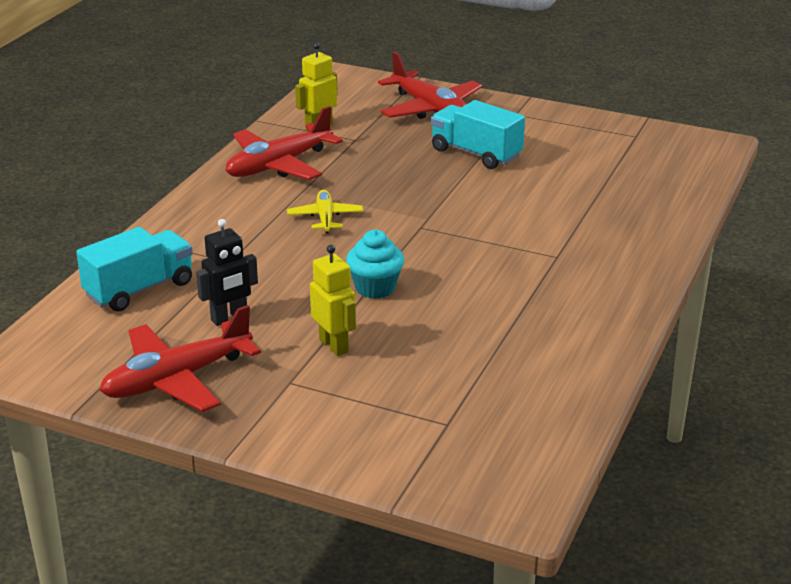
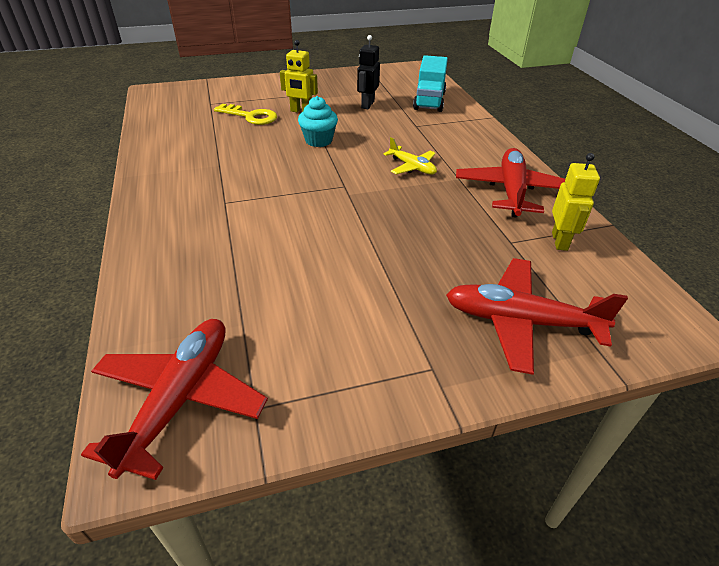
camera: 140 degrees right, 10 degrees up
red plane [100,305,261,412] -> red plane moved to [81,319,268,480]
turquoise truck [431,100,525,169] -> none
none -> yellow key [214,104,277,125]

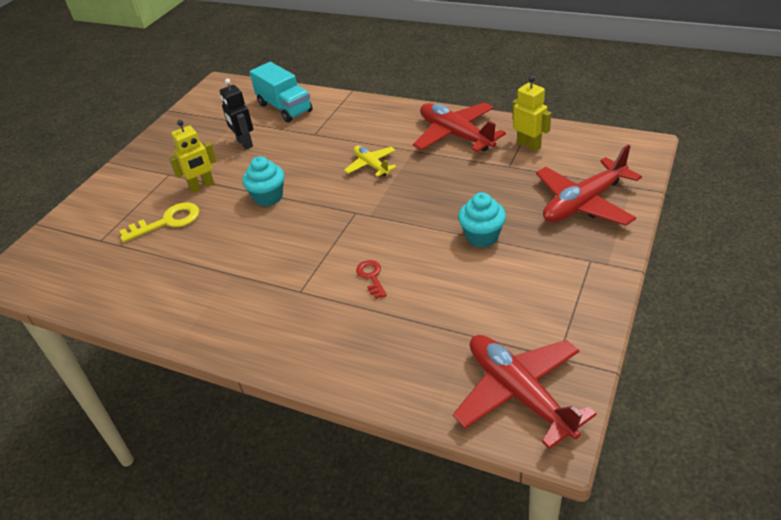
camera: 45 degrees left, 0 degrees up
yellow plane [384,137,437,175] -> yellow plane turned 120 degrees counterclockwise [344,146,397,177]
none -> red key [356,260,387,299]
none -> turquoise cupcake [458,192,506,248]

